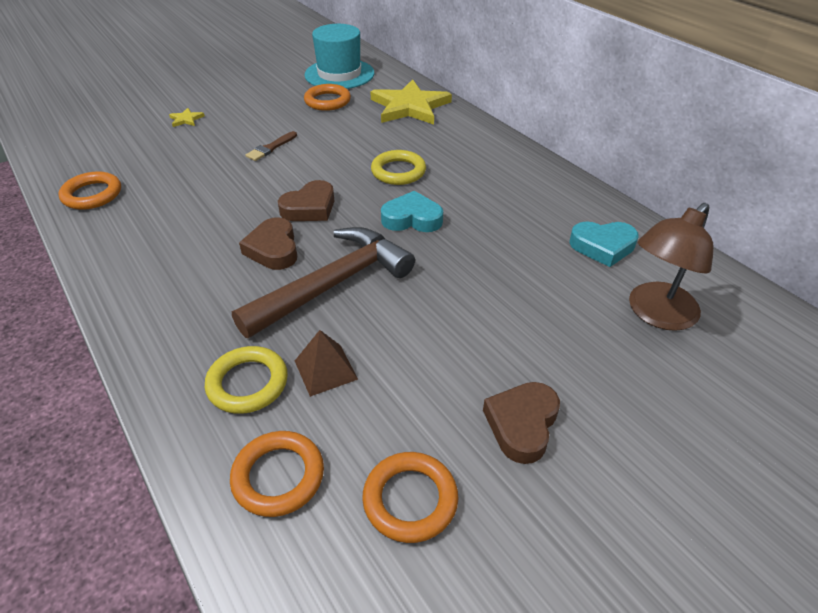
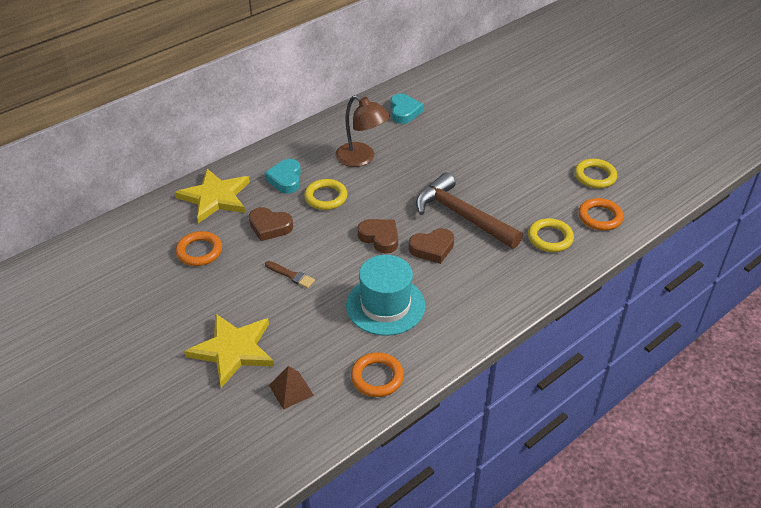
camera: 95 degrees left, 0 degrees up
yellow star [169,108,205,127] -> yellow star [184,313,274,388], size x2.47
brown pyramid [295,330,358,397] -> brown pyramid moved to [269,366,314,410]
turquoise hat [304,24,374,89] -> turquoise hat moved to [346,255,425,336]
orange ring [362,452,459,543] -> yellow ring [575,159,617,188]
turquoise heart [381,191,443,232] -> turquoise heart moved to [264,159,301,194]
brown heart [483,382,560,464] -> brown heart moved to [249,207,293,241]
brown lamp [629,203,714,331] -> brown lamp moved to [335,95,390,167]

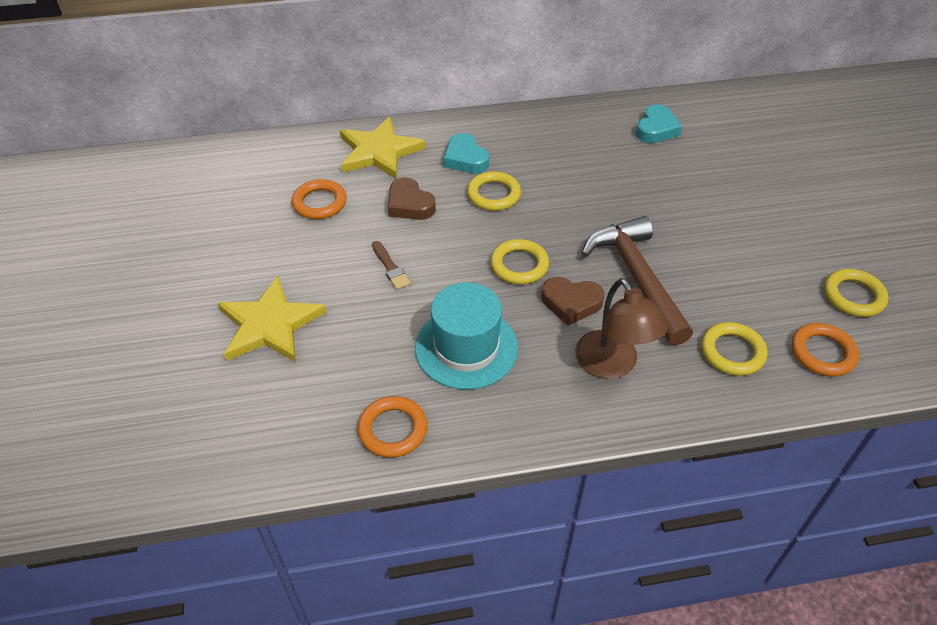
camera: 30 degrees right, 5 degrees up
turquoise heart [264,159,301,194] -> turquoise heart turned 60 degrees counterclockwise [444,133,489,174]
brown pyramid [269,366,314,410] -> none
brown lamp [335,95,390,167] -> brown lamp moved to [575,278,668,379]
brown heart [358,219,398,254] -> yellow ring [490,239,549,284]

